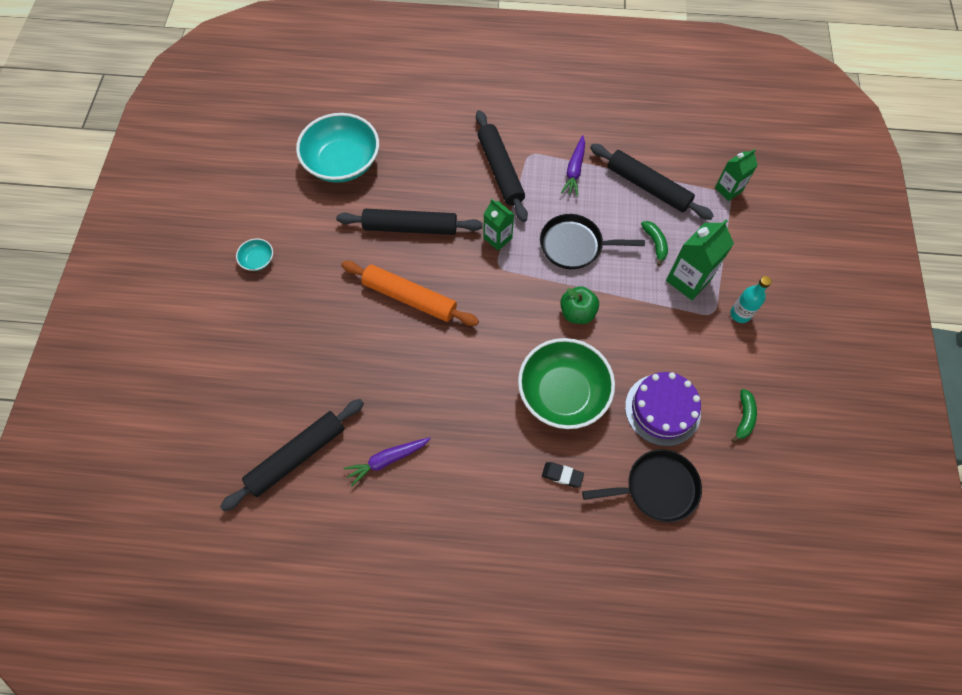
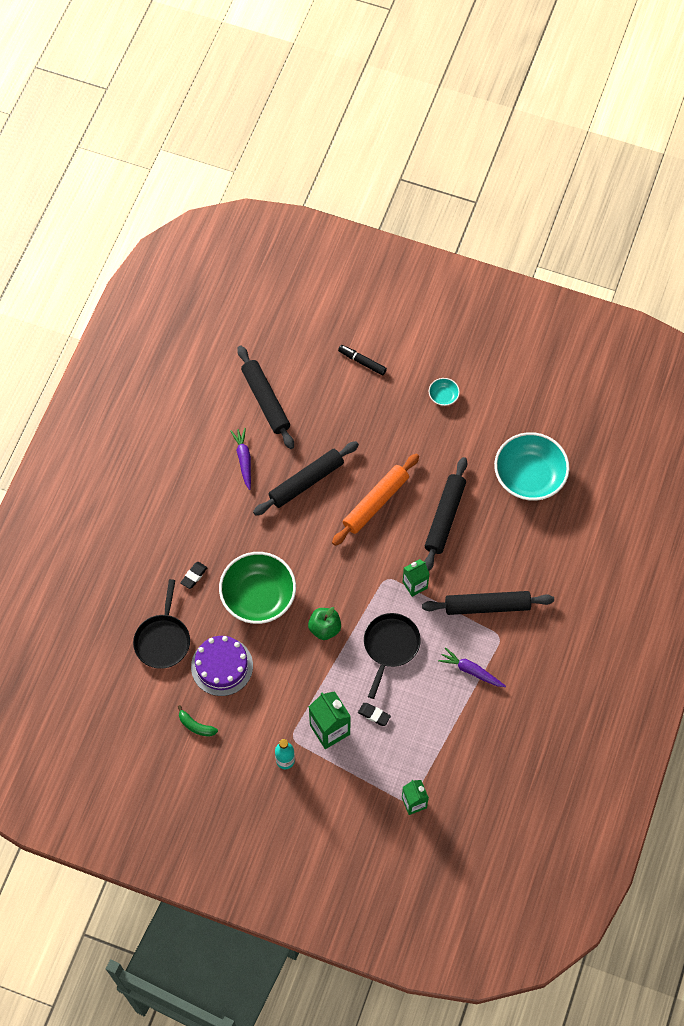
camera: 105 degrees right, 0 degrees up
black rolling pin [590,144,714,220] -> black rolling pin moved to [253,441,359,516]
green banana [641,221,668,266] -> black eraser [358,703,391,726]
none -> black marker [338,345,387,375]

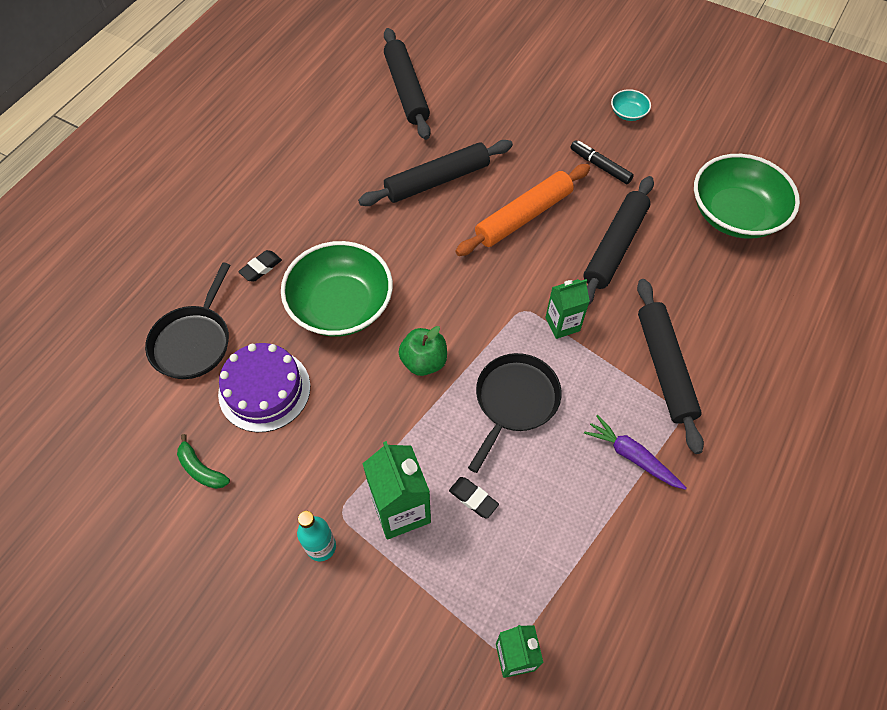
camera: 10 degrees right, 5 degrees down
purple carrot [230,428,251,490] -> none
black marker [338,345,387,375] -> black marker moved to [570,140,634,184]
black rolling pin [422,591,554,615] -> black rolling pin turned 75 degrees clockwise [637,279,704,454]
turquoise bowl [494,432,570,501] -> green bowl [694,154,800,238]

